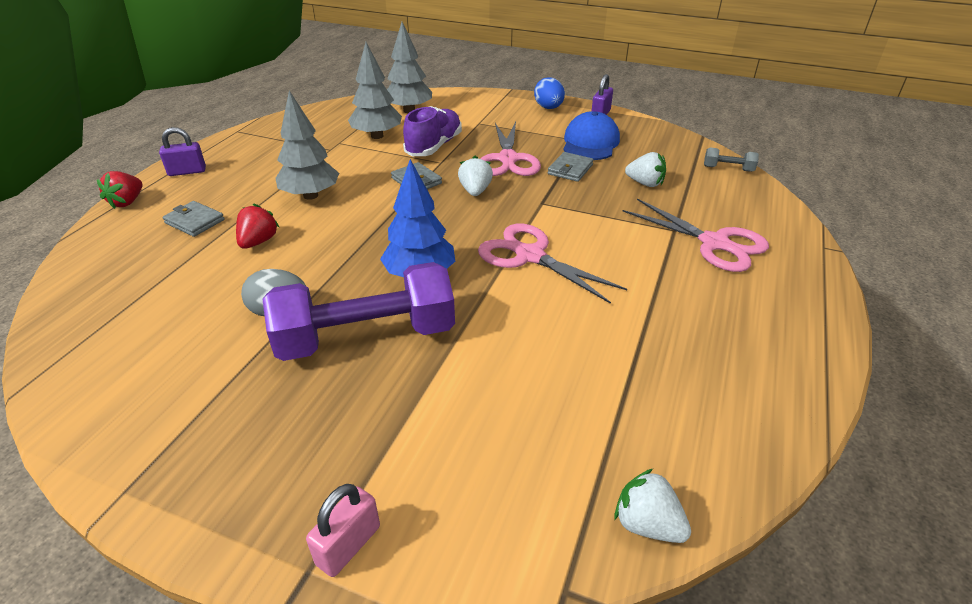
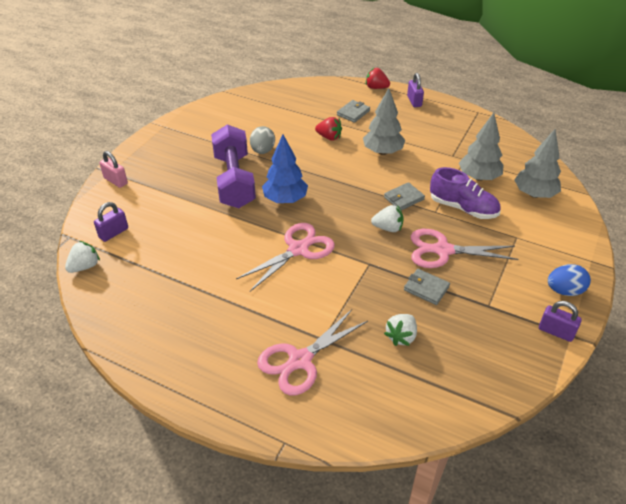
camera: 95 degrees right, 5 degrees up
blue cap [563,111,620,160] -> none
grey dumbbell [704,147,759,172] -> none
none -> purple padlock [94,202,128,242]

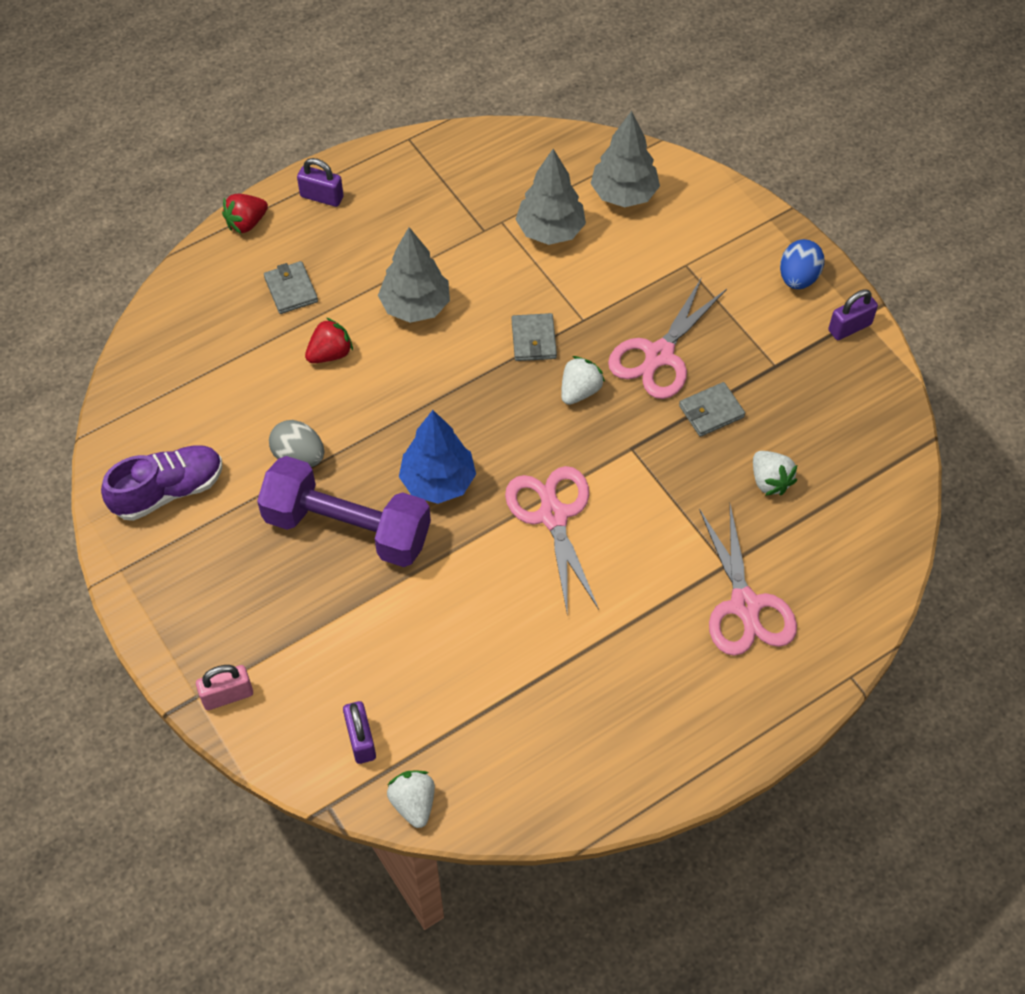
camera: 60 degrees left, 15 degrees up
purple shoe [430,167,501,219] -> purple shoe moved to [101,445,222,521]

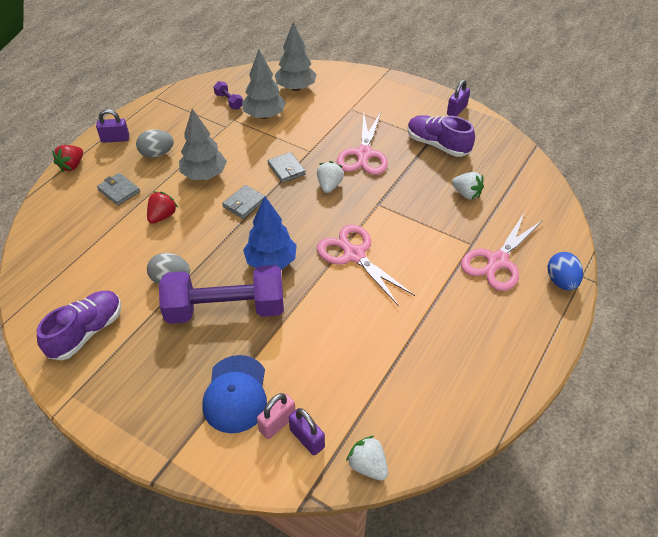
camera: 25 degrees left, 10 degrees down
pink padlock [196,665,253,710] -> pink padlock moved to [257,393,295,439]
grey wallet [679,382,745,437] -> grey wallet moved to [222,185,266,219]
pink scissors [699,504,797,656] -> pink scissors turned 75 degrees clockwise [461,213,543,291]
blue egg [780,239,824,289] -> blue egg moved to [547,252,583,290]
none -> grey egg [136,129,174,158]
none -> blue cap [203,355,267,433]
none -> purple dumbbell [214,81,243,109]
none -> purple shoe [408,115,475,157]

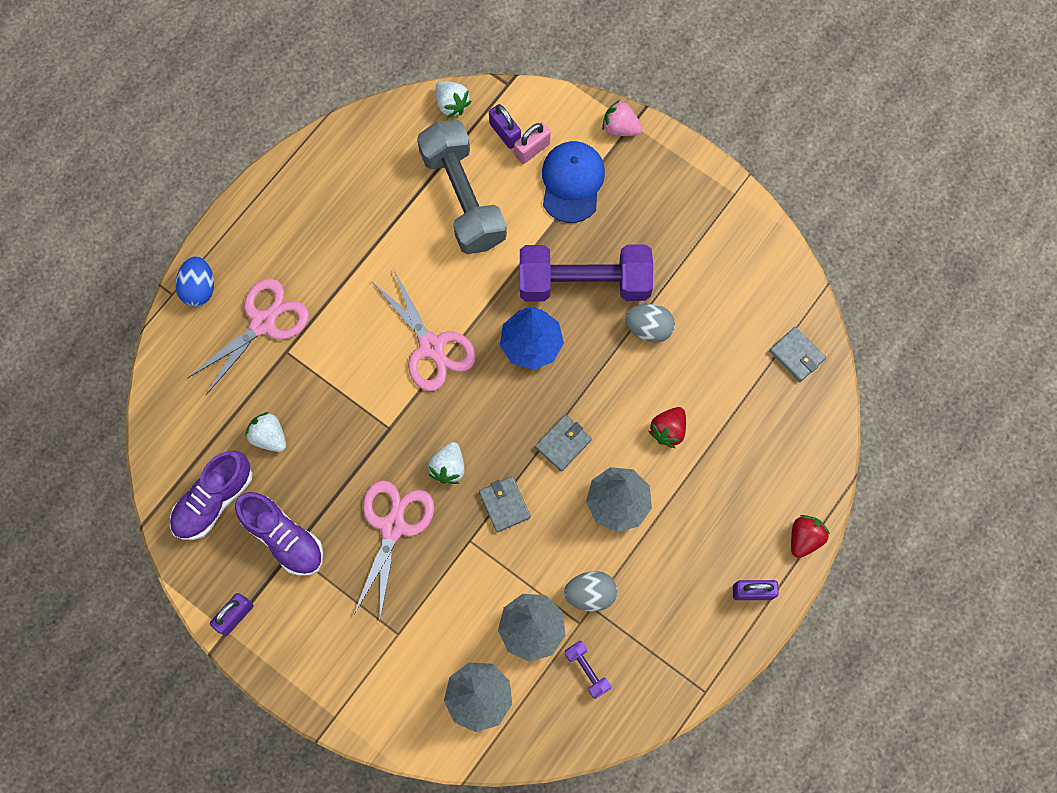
camera: 175 degrees left, 25 degrees up
purple shoe [37,291,121,360] -> purple shoe moved to [170,451,253,540]
grey wallet [97,173,140,206] -> grey wallet moved to [769,327,826,382]
grey egg [136,129,174,158] -> grey egg moved to [564,571,617,612]
none -> grey dumbbell [417,120,507,254]
none -> pink strawberry [602,100,642,136]

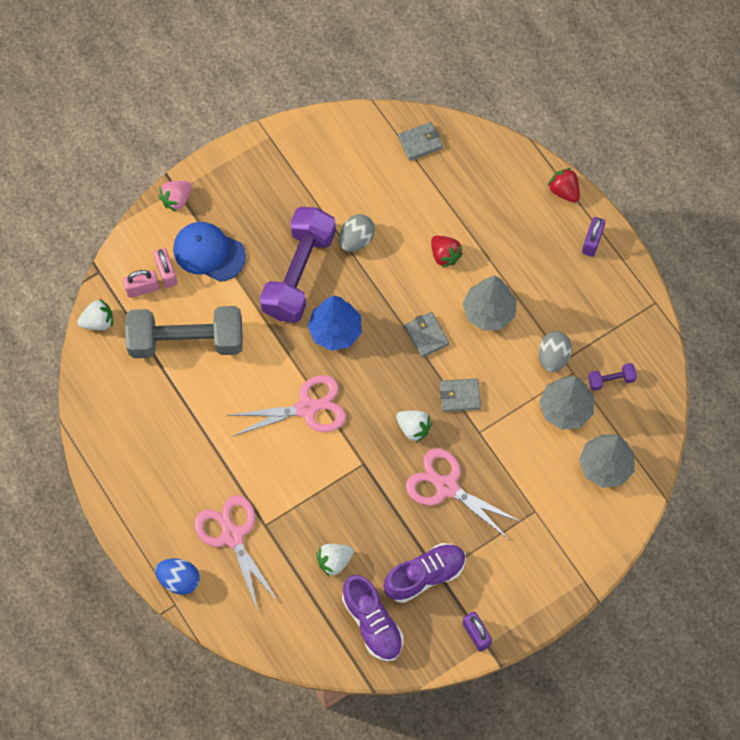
camera: 70 degrees left, 5 degrees down
purple padlock [489,104,521,149] -> pink padlock [123,270,160,298]

